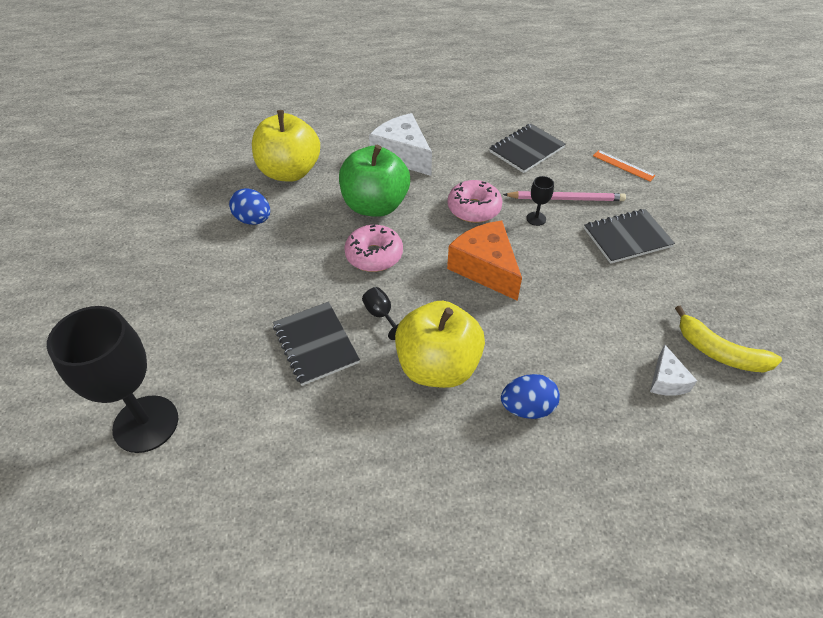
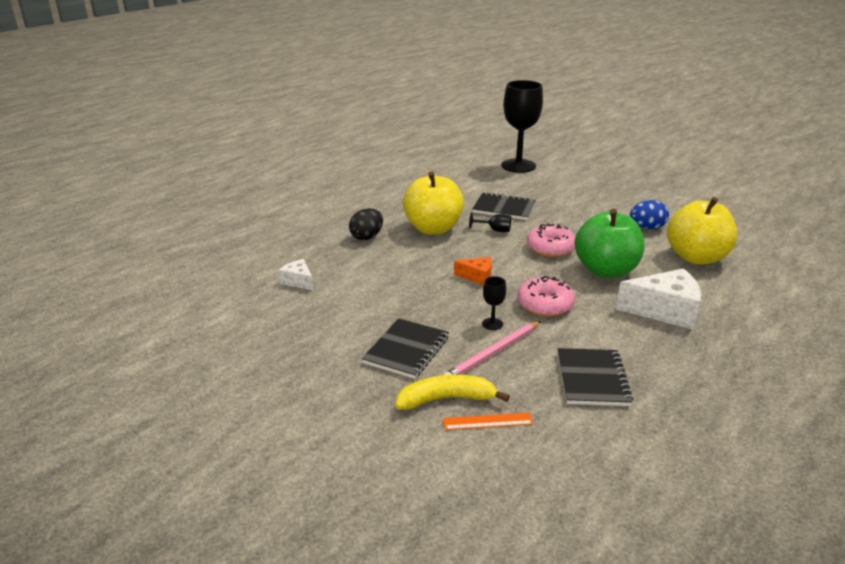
camera: 135 degrees right, 20 degrees down
orange cheese [447,220,522,301] -> orange cheese [454,257,492,285], size x0.53
blue egg [501,374,560,419] -> black egg [349,208,383,240]
yellow banana [675,305,782,373] -> yellow banana moved to [396,375,510,410]

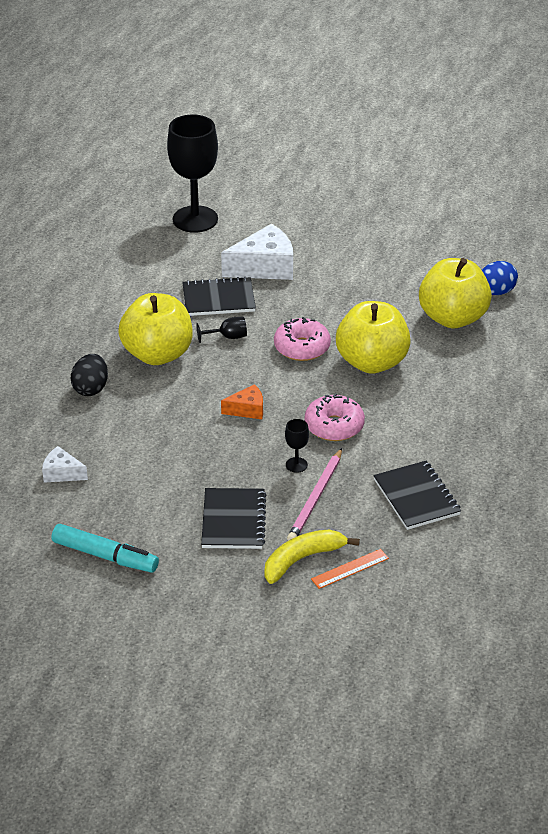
camera: 25 degrees left, 10 degrees up
green apple [575,209,644,278] -> yellow apple [336,301,411,374]
white cheese [616,268,701,330] -> white cheese moved to [221,224,293,280]
blue egg [630,200,669,229] -> blue egg moved to [482,261,518,295]
none -> turquoise marker [52,524,159,573]

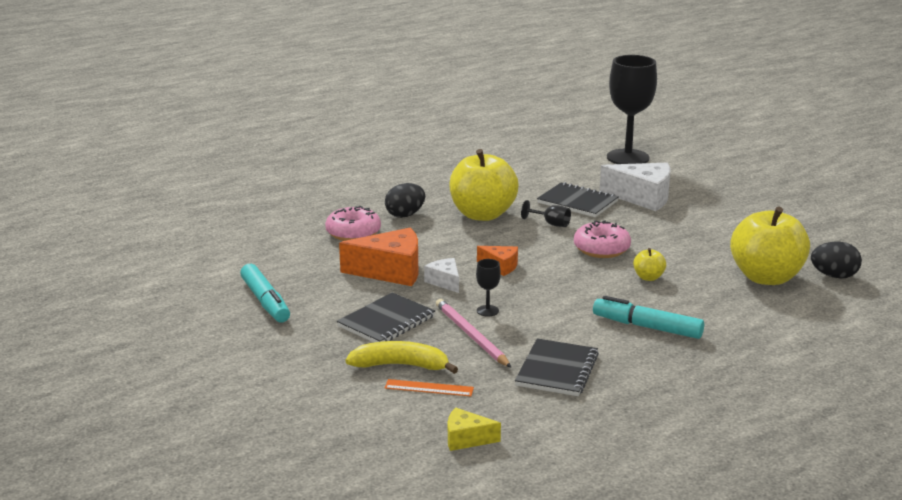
camera: 40 degrees right, 15 degrees down
white cheese [42,446,88,483] -> white cheese moved to [424,258,459,293]
pink pencil [287,448,342,541] -> pink pencil turned 90 degrees clockwise [436,299,511,367]
pink donut [305,393,365,441] -> pink donut moved to [325,206,381,241]
yellow apple [336,301,411,374] -> yellow apple [633,248,666,281], size x0.42
blue egg [482,261,518,295] -> black egg [811,242,862,278]
none -> orange cheese [339,228,418,286]
none -> yellow cheese [448,408,501,451]
none -> turquoise marker [593,296,704,339]

